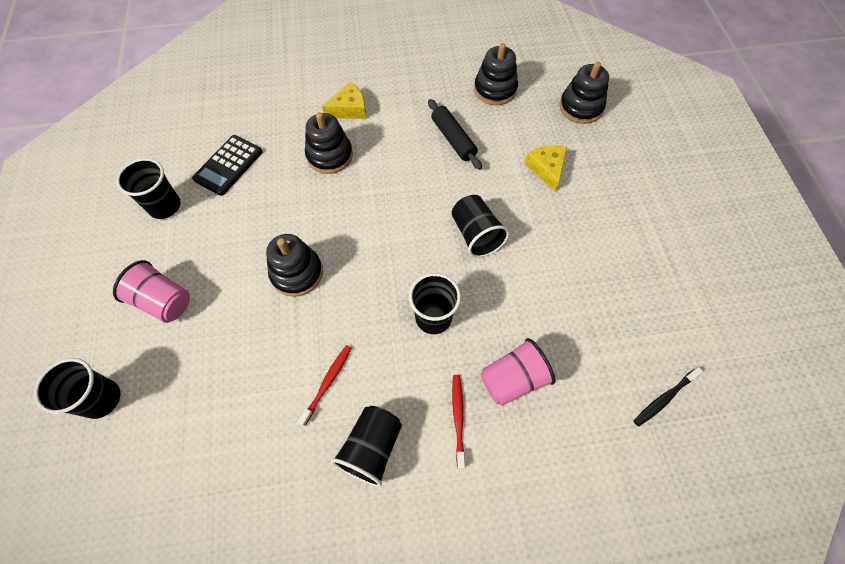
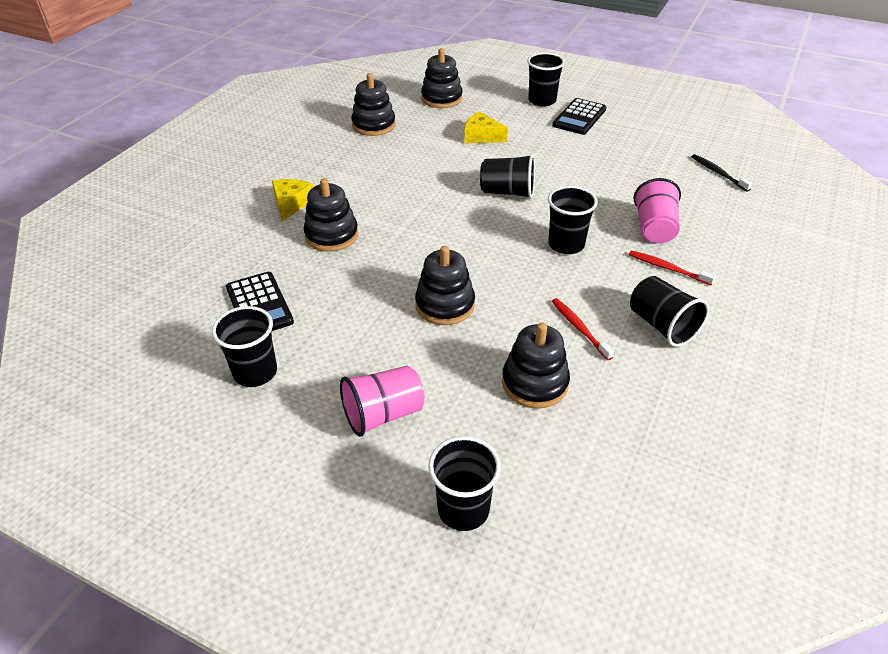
camera: 55 degrees left, 20 degrees down
black rolling pin [428,99,482,170] -> none
black toothbrush [634,367,703,427] -> black toothbrush turned 150 degrees clockwise [691,154,752,192]
none -> black stacking toy [502,323,570,409]
none -> black cup [527,53,565,107]
none -> black calculator [552,98,606,135]

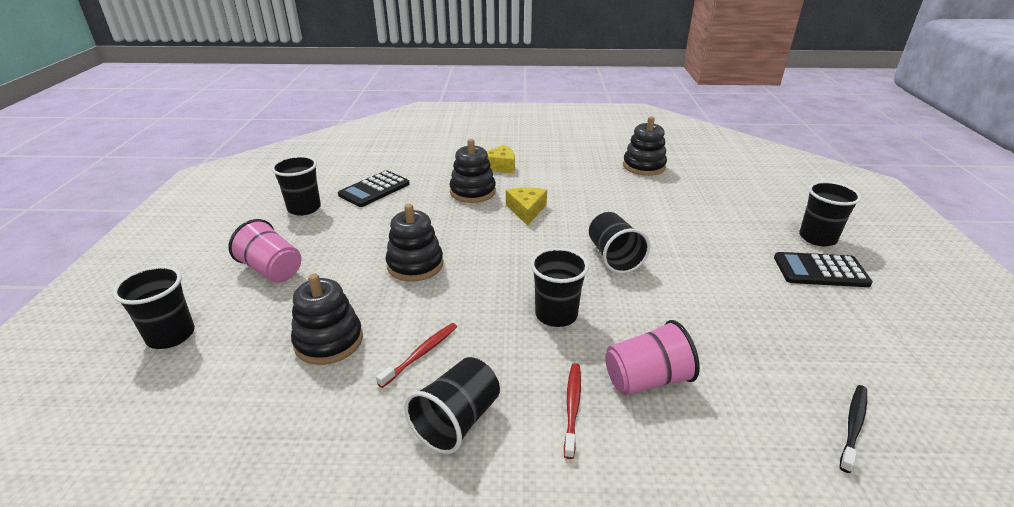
camera: 65 degrees right, 10 degrees down
black stacking toy [421,48,463,108] -> none
yellow cheese [465,111,508,143] -> yellow cheese moved to [506,187,547,226]

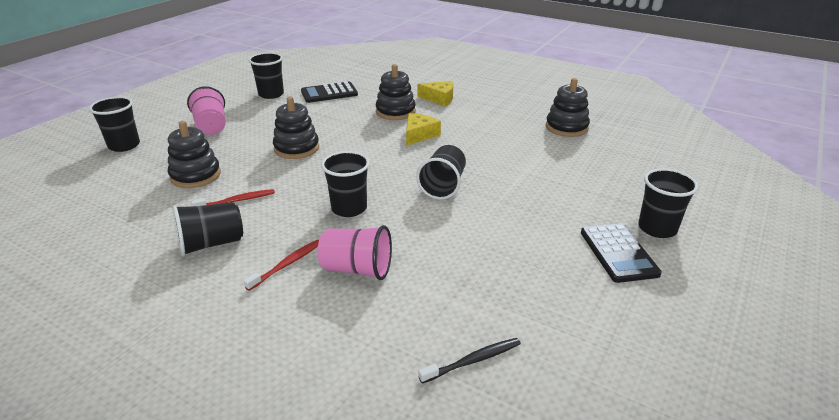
camera: 30 degrees right, 0 degrees up
black calculator [774,252,873,287] -> black calculator turned 135 degrees counterclockwise [581,223,662,283]

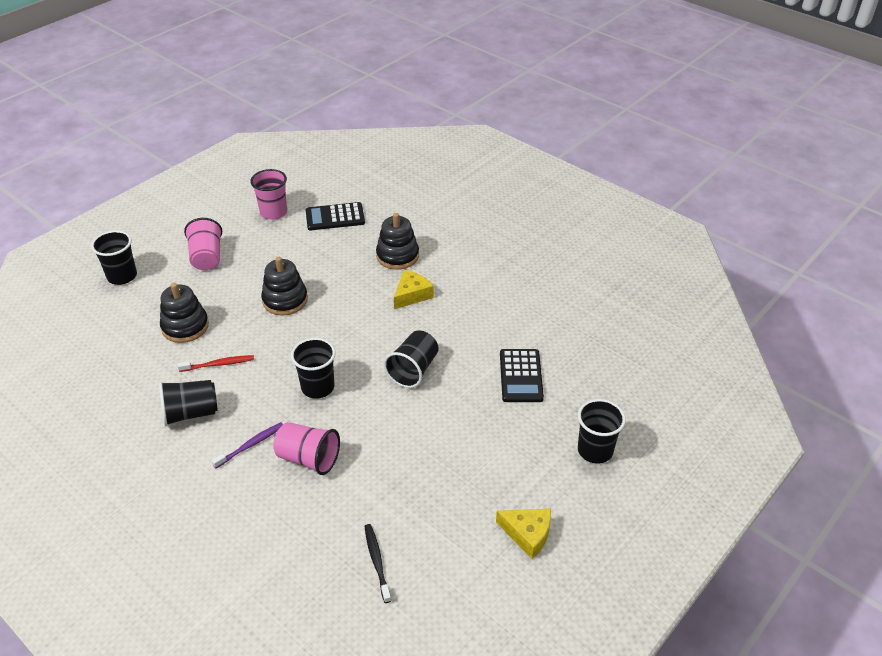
camera: 10 degrees right, 10 degrees up
red toothbrush [244,240,319,291] -> purple toothbrush [211,422,283,468]
black cup [248,52,284,99] -> pink cup [250,169,287,220]
yellow cheese [418,81,453,106] -> yellow cheese moved to [496,509,551,559]
black toothbrush [419,338,521,384] -> black toothbrush turned 90 degrees counterclockwise [364,524,391,603]
black stacking toy [546,78,590,137] -> none
black calculator [581,223,662,283] -> black calculator moved to [500,349,544,402]

